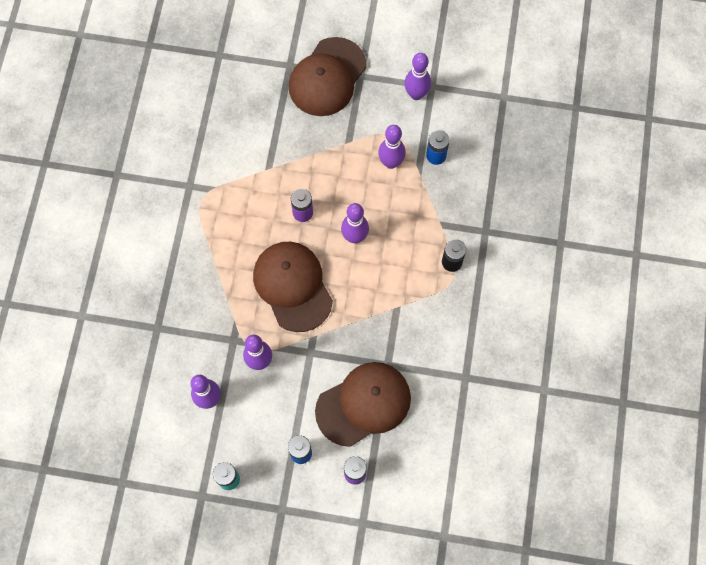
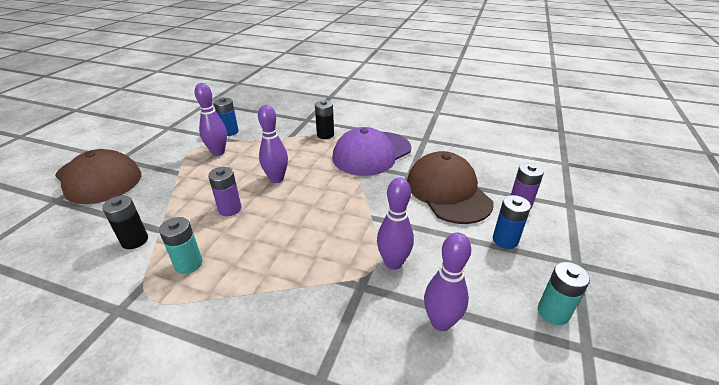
camera: 80 degrees left, 35 degrees down
brown cap [253,242,333,332] -> none
purple bowling pin [404,53,431,100] -> none
none -> black battery [102,196,148,249]
none -> turquoise battery [159,217,202,274]
none -> purple cap [332,127,411,176]

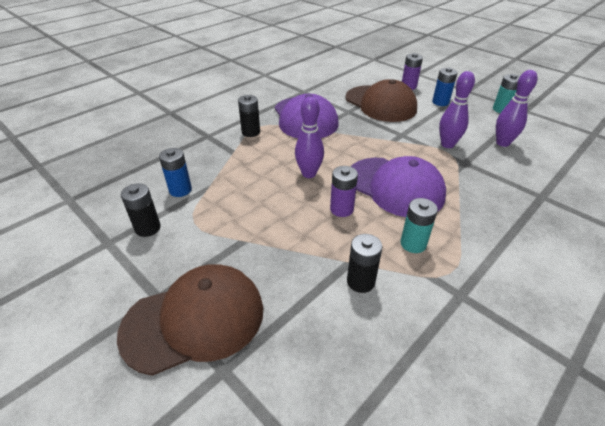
camera: 65 degrees left, 5 degrees up
purple bowling pin [195,83,227,156] -> none
brown cap [407,151,493,224] -> brown cap turned 135 degrees counterclockwise [345,79,417,122]
none -> black battery [121,183,161,237]
none -> purple cap [351,156,446,217]

